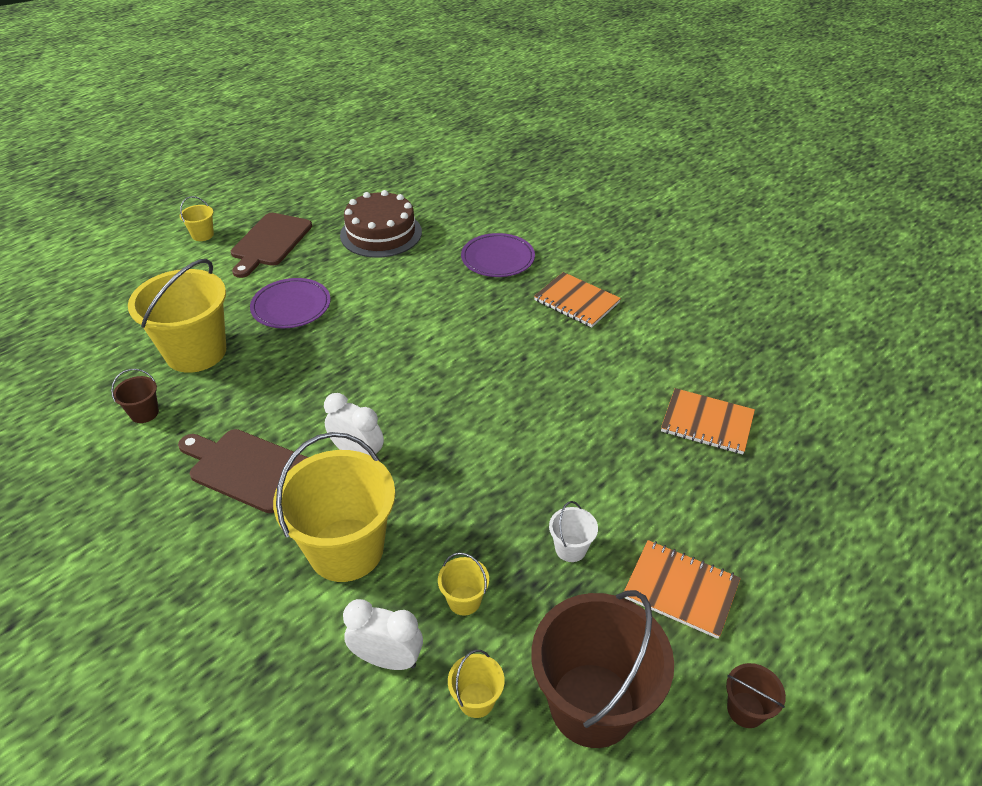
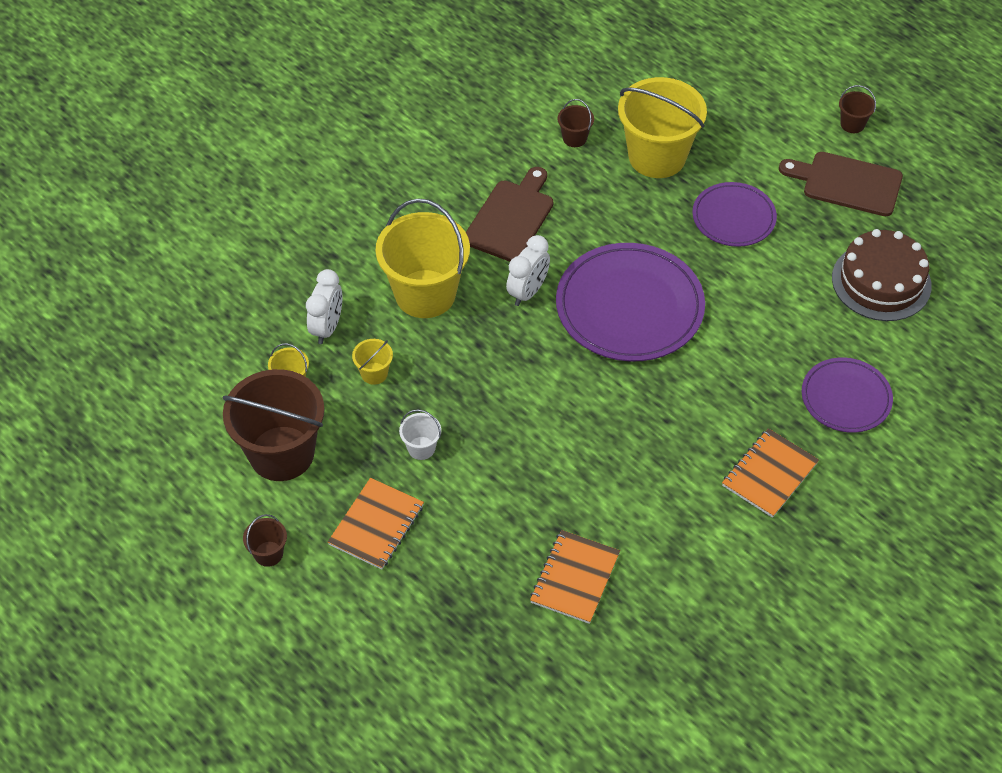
camera: 90 degrees right, 10 degrees up
yellow bucket [180,196,214,241] -> brown bucket [839,85,876,133]
none -> purple plate [556,243,705,361]

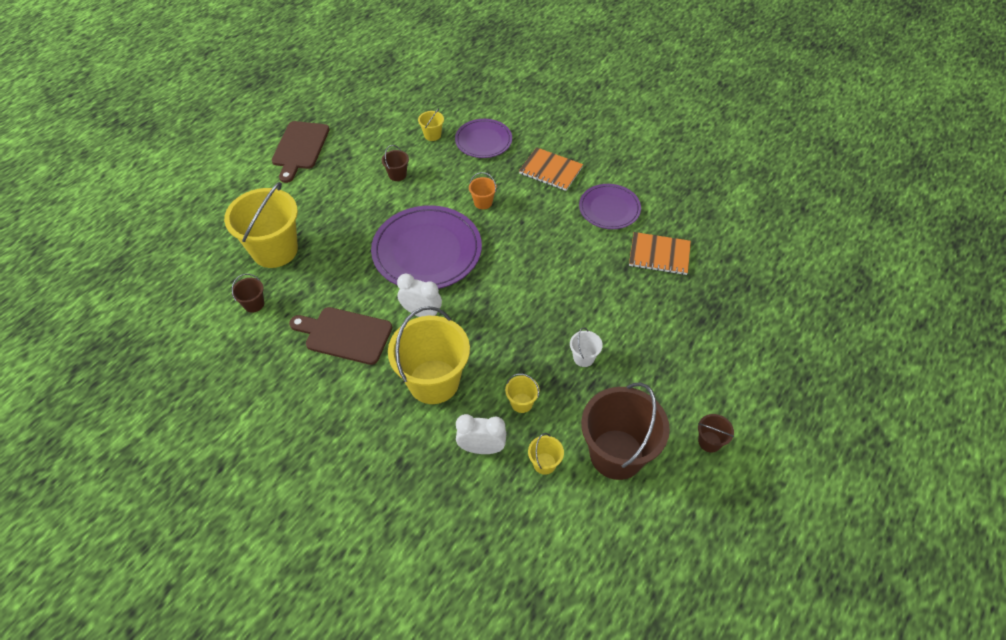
camera: 100 degrees left, 0 degrees up
orange notebook [328,478,424,570] -> none
purple plate [692,182,777,247] -> purple plate moved to [579,184,641,229]
brown cake [832,229,932,321] -> none
brown bucket [839,85,876,133] -> brown bucket moved to [382,145,409,181]
none -> yellow bucket [418,108,444,141]
none -> orange bucket [469,172,497,209]

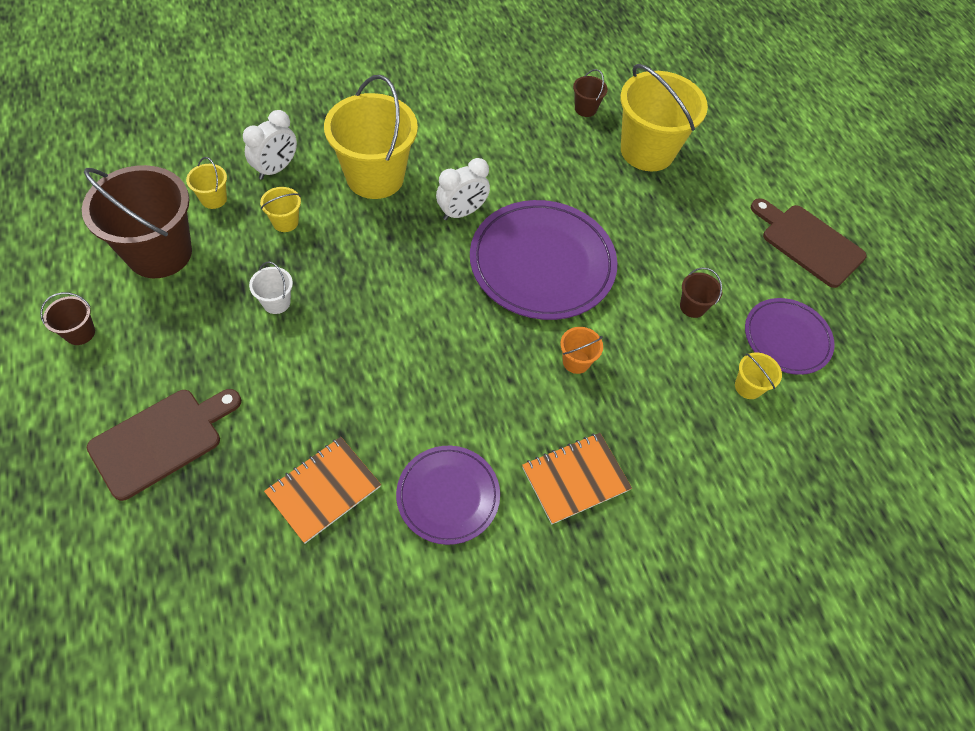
camera: 120 degrees right, 5 degrees up
brown cutting board [289,307,392,365] -> brown cutting board moved to [87,389,241,501]
purple plate [455,119,512,158] -> purple plate moved to [745,298,835,375]

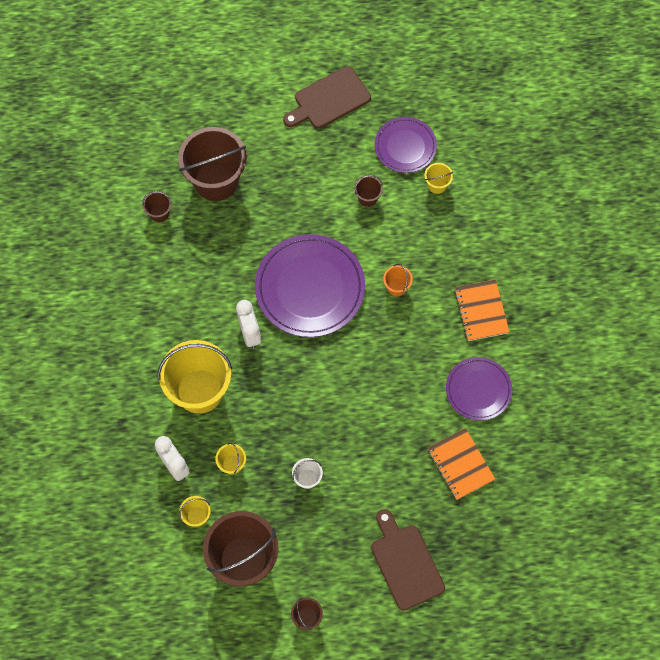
camera: 70 degrees left, 10 degrees up
yellow bucket [620,64,708,171] -> brown bucket [178,127,247,201]

